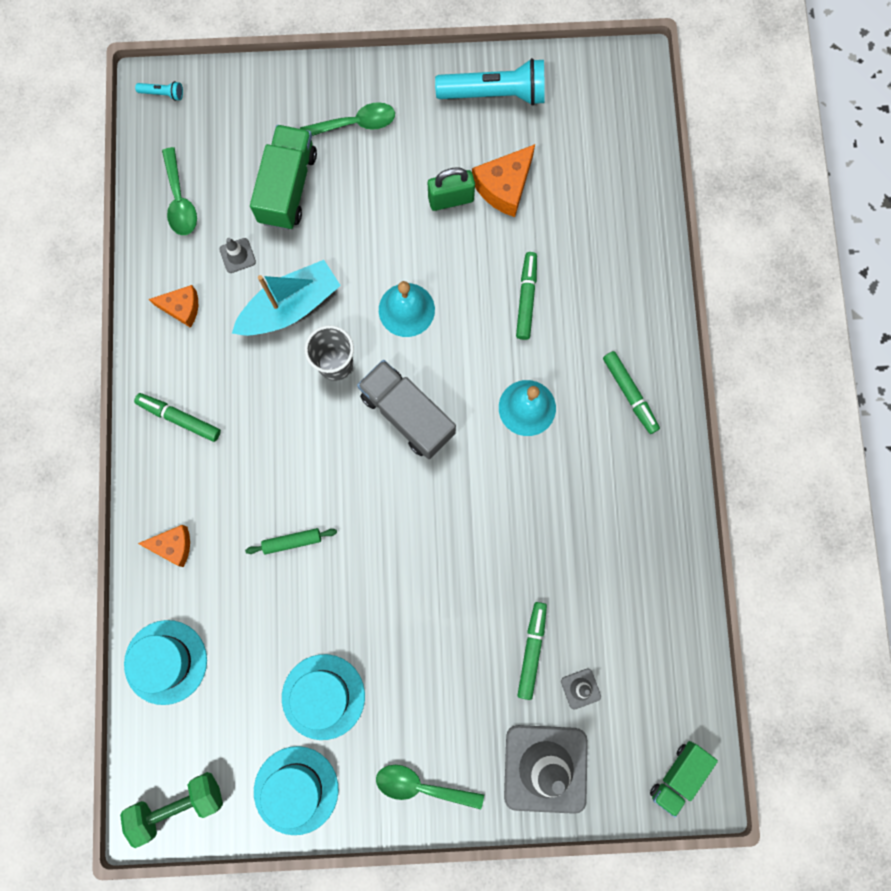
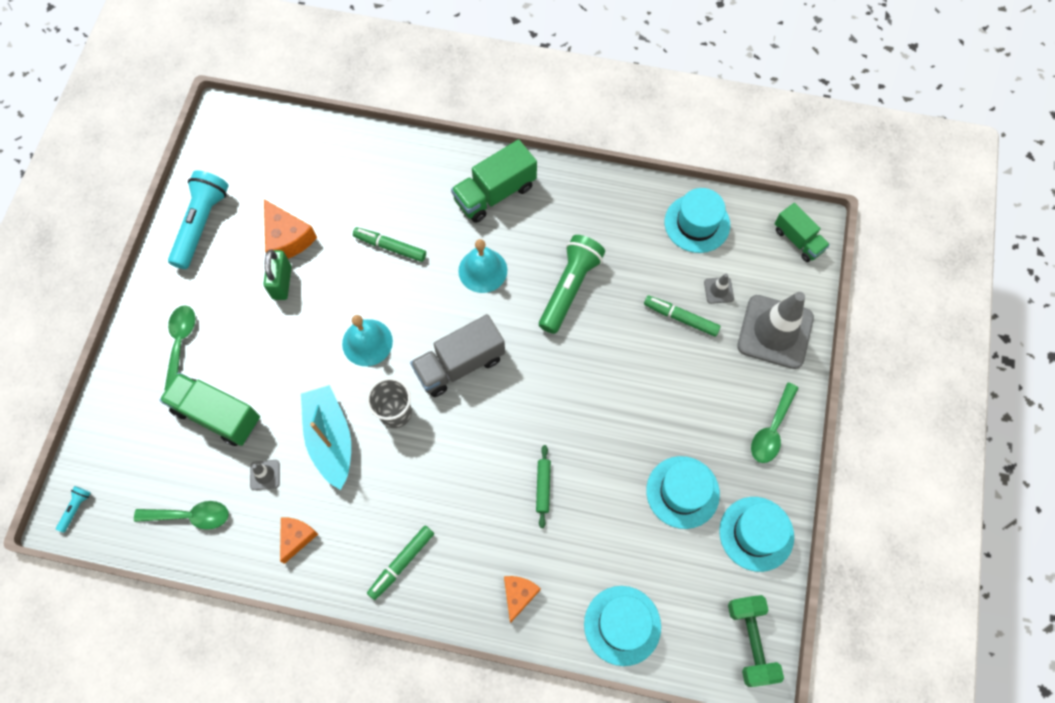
camera: 75 degrees left, 10 degrees down
green marker [603,351,660,434] -> green truck [451,139,537,223]
none -> green flashlight [539,235,605,334]
none -> turquoise hat [665,188,730,253]

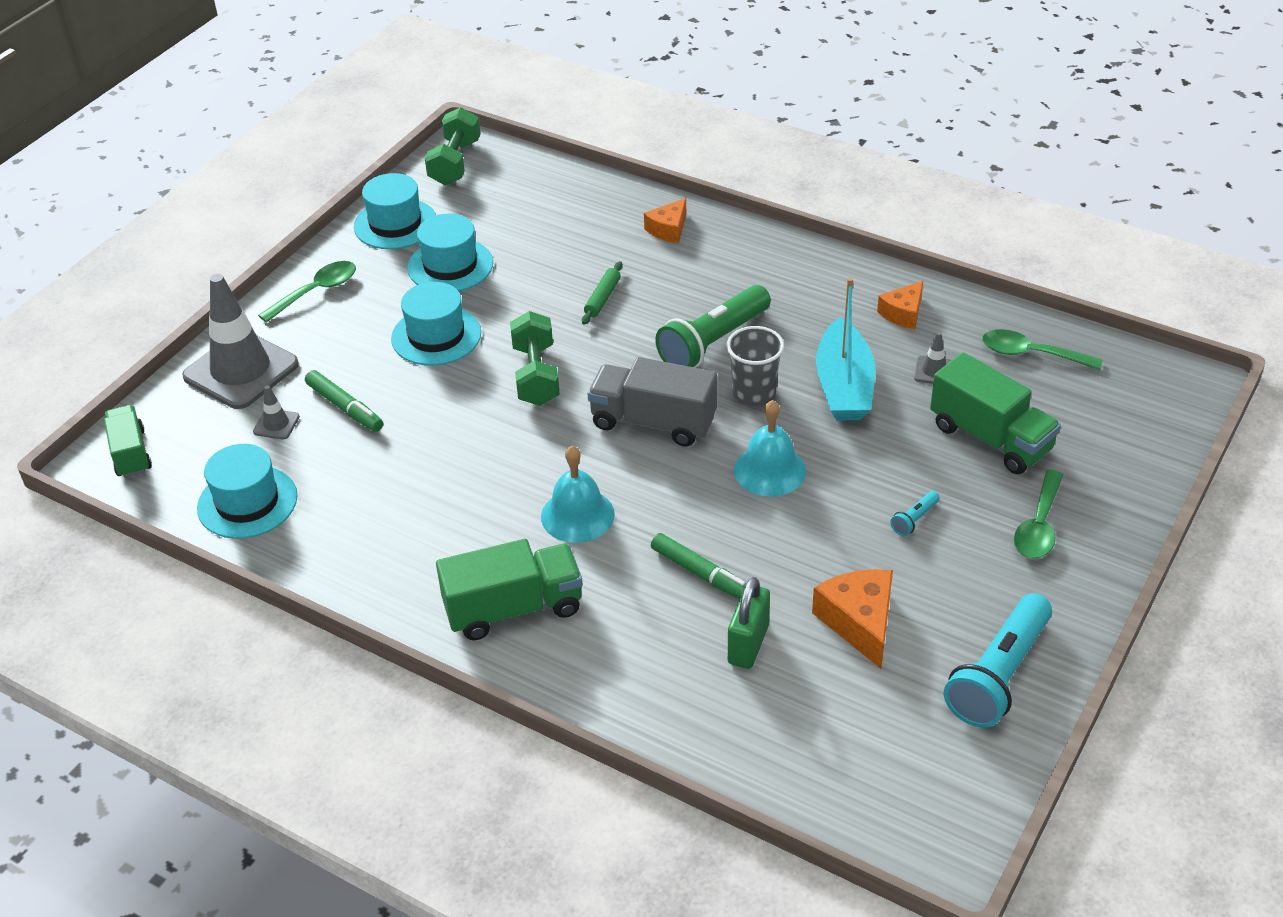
camera: 160 degrees left, 25 degrees down
turquoise flashlight [56,486,91,533] -> turquoise flashlight moved to [890,491,940,536]
green padlock [263,250,292,300] -> green padlock moved to [728,577,770,669]
green marker [367,526,434,600] -> none
grey truck [410,314,505,397] -> grey truck turned 150 degrees counterclockwise [588,357,717,447]
green flashlight [539,235,605,334] -> green flashlight moved to [655,285,771,368]
turquoise hat [584,586,661,666] -> turquoise hat moved to [391,282,481,365]
none -> green dumbbell [510,311,560,406]

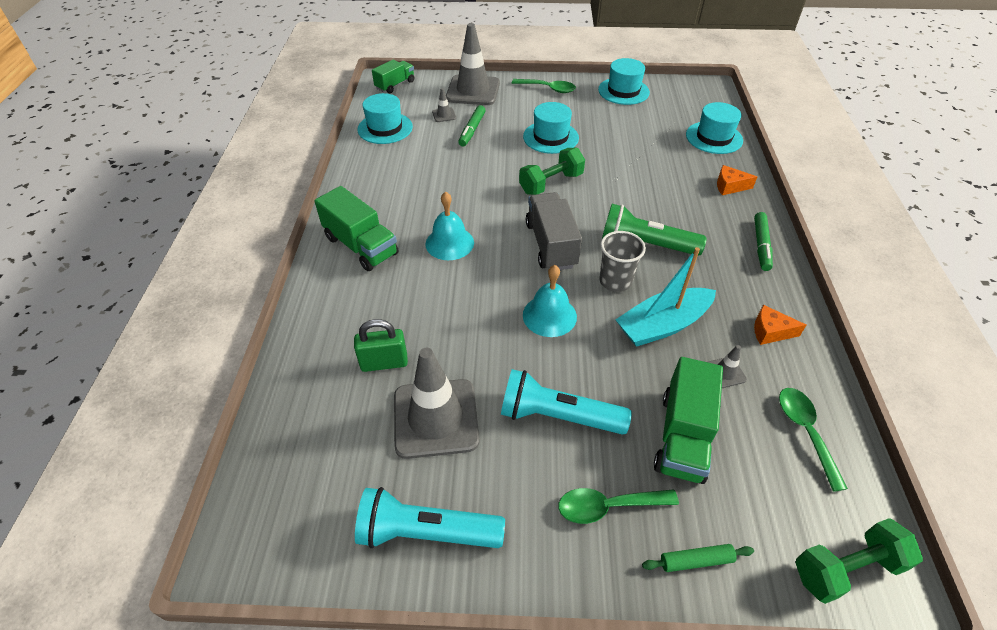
camera: 60 degrees right, 5 degrees up
turquoise hat [407,214,493,291] -> turquoise hat moved to [686,102,743,154]
green dumbbell [425,107,481,185] -> green dumbbell moved to [795,518,923,604]
green rolling pin [582,261,623,325] -> green rolling pin moved to [642,544,754,572]
green marker [651,533,746,599] -> green marker moved to [754,212,773,271]
orange cheese [812,569,893,669] -> grey traffic cone [394,348,480,459]
turquoise flashlight [890,491,940,536] -> turquoise flashlight [501,369,632,435], size x2.39

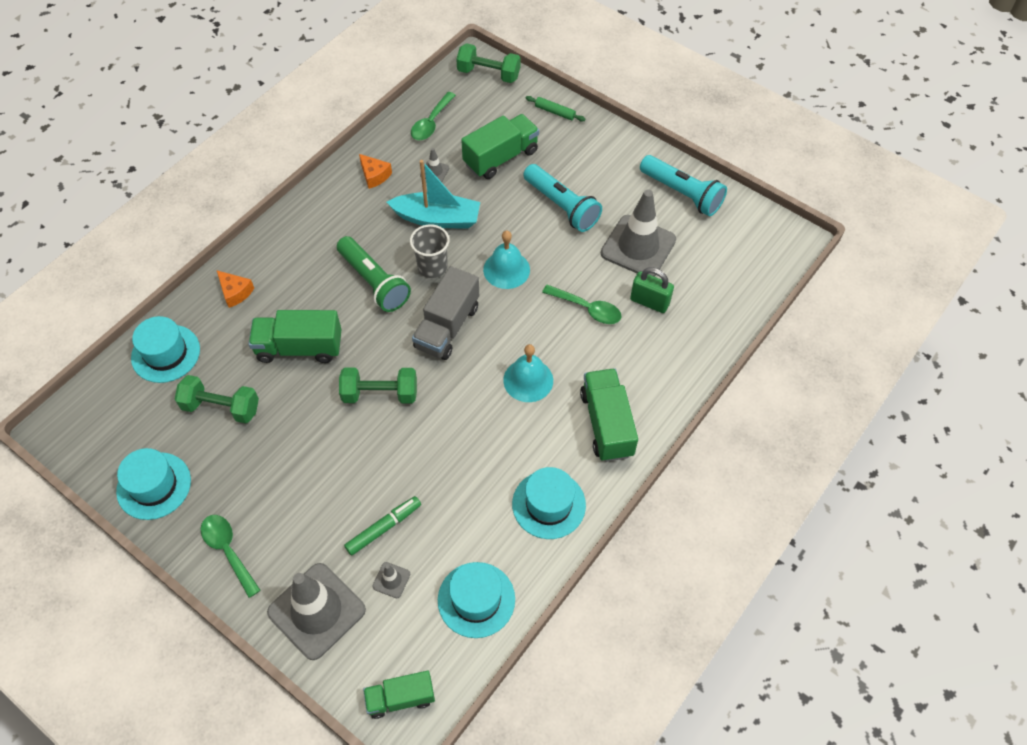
camera: 145 degrees left, 10 degrees up
turquoise hat [523,102,579,154] -> turquoise hat moved to [512,467,586,539]
green spoon [558,488,679,524] -> green spoon moved to [542,285,622,324]
green marker [754,212,773,271] -> none
none -> green dumbbell [175,375,259,423]
none -> green truck [249,310,342,363]

